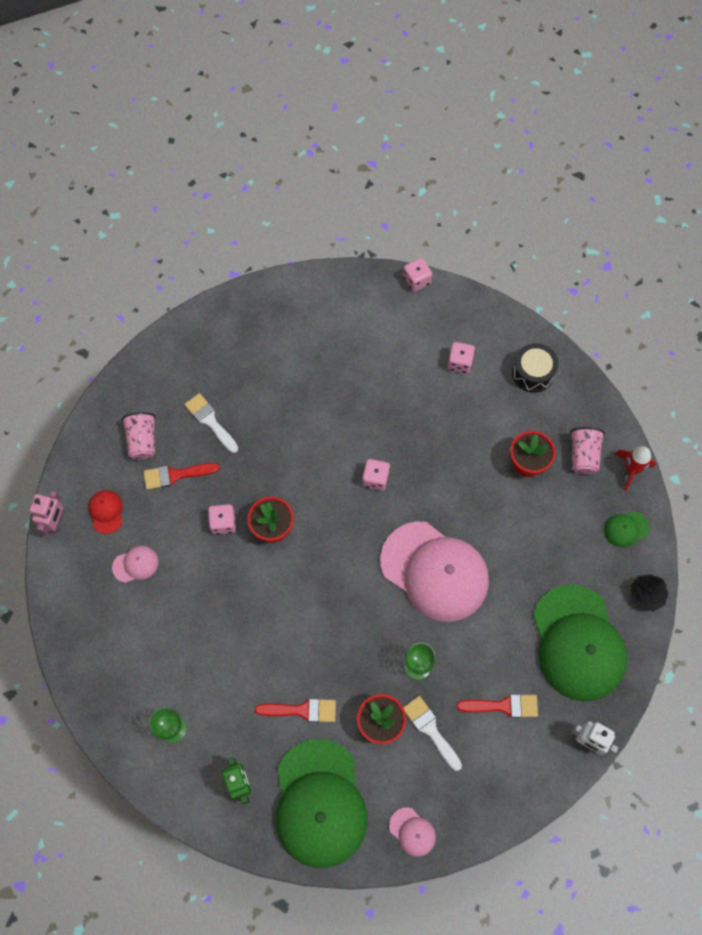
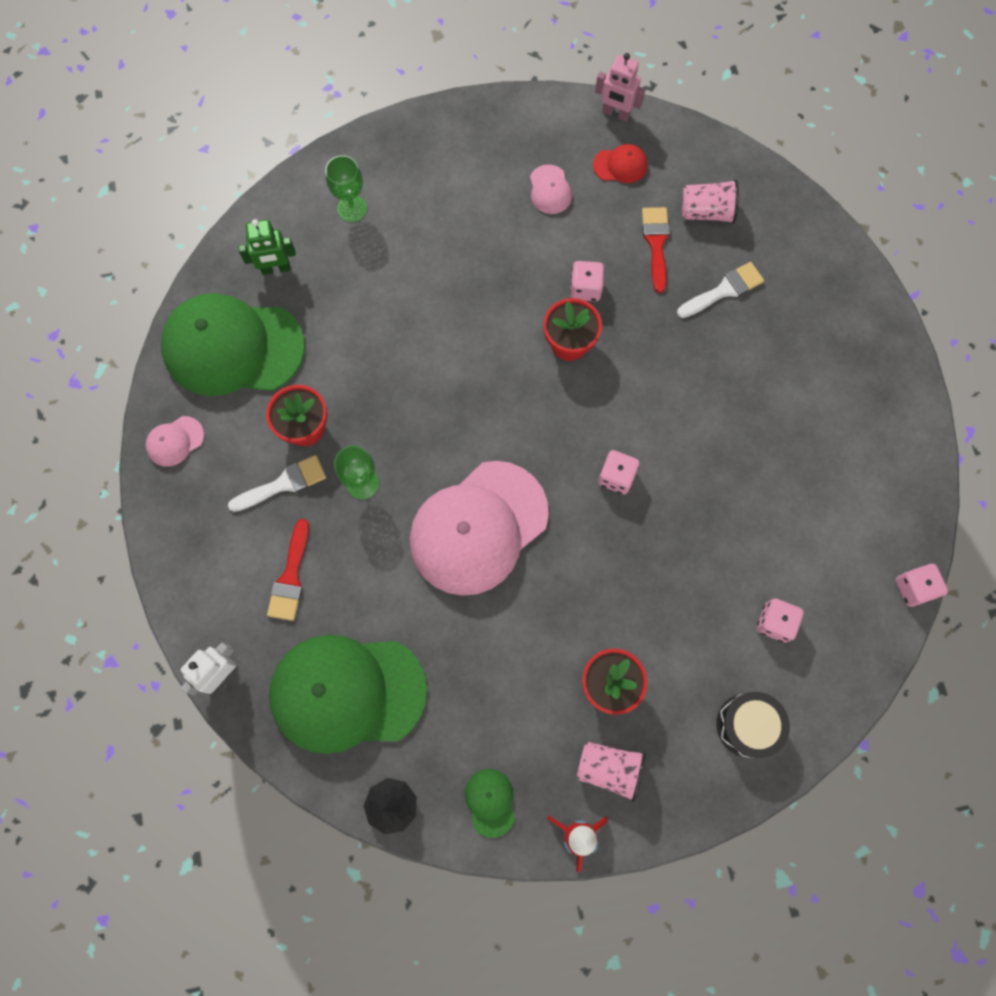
camera: 100 degrees right, 5 degrees up
red brush [255,699,336,722] -> none

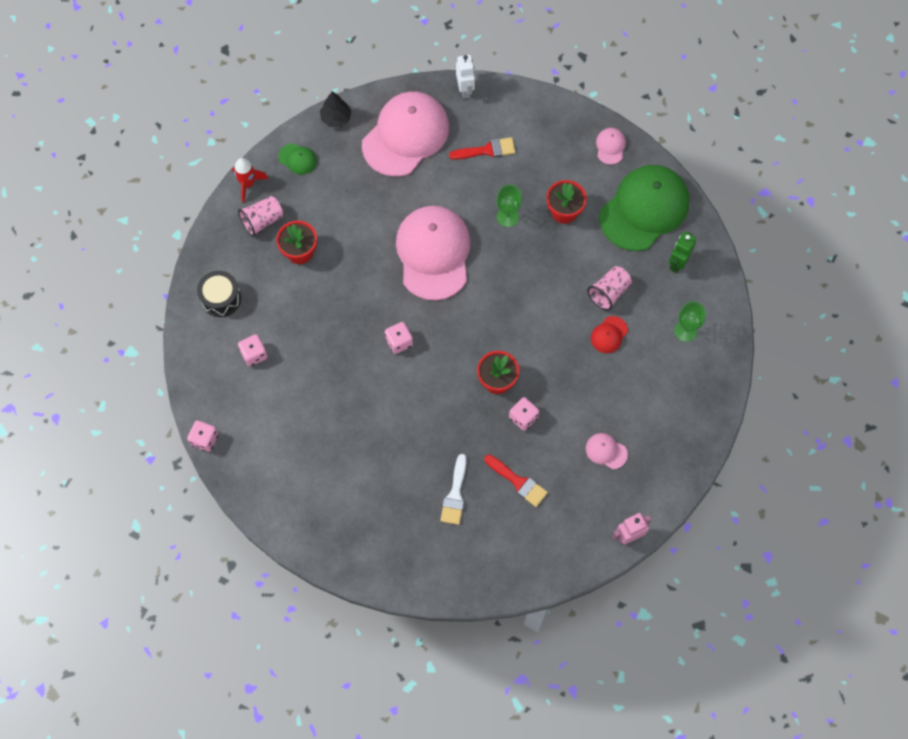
camera: 130 degrees right, 5 degrees down
white brush [228,455,326,512] -> none
red brush [267,519,309,621] -> red brush turned 120 degrees clockwise [449,137,516,160]
green cap [269,635,427,754] -> pink cap [362,92,449,177]
red cap [593,144,648,183] -> red cap moved to [591,316,628,353]
pink cup [682,179,739,224] -> pink cup moved to [587,266,632,311]

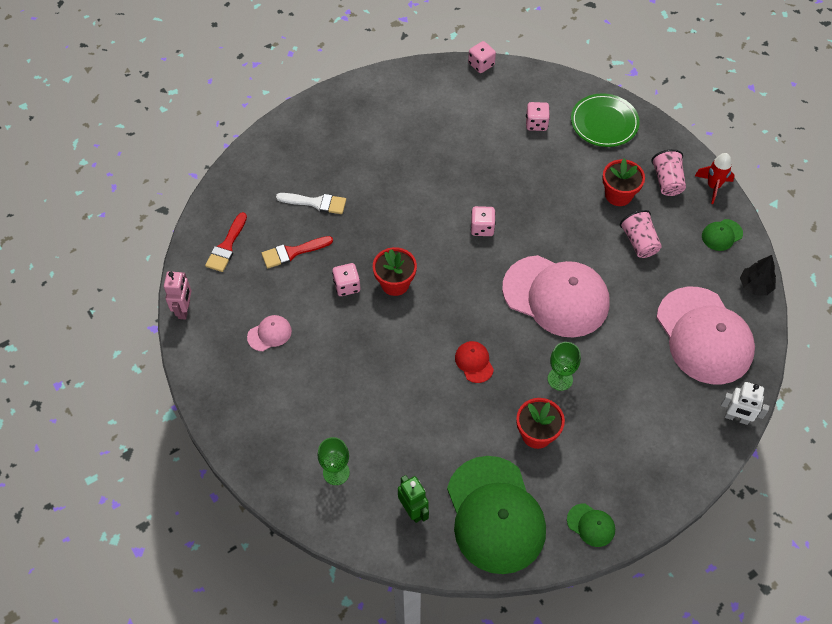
camera: 120 degrees right, 10 degrees down
black drum [197,271,241,317] -> green plate [571,93,640,147]
white brush [440,454,467,525] -> white brush turned 150 degrees clockwise [276,193,346,214]
red brush [449,137,516,160] -> red brush moved to [205,212,247,272]
pink cup [587,266,632,311] -> pink cup moved to [620,210,662,258]
red cap [591,316,628,353] -> red cap moved to [455,341,494,383]
pink cap [596,128,626,164] -> green cap [567,504,615,547]

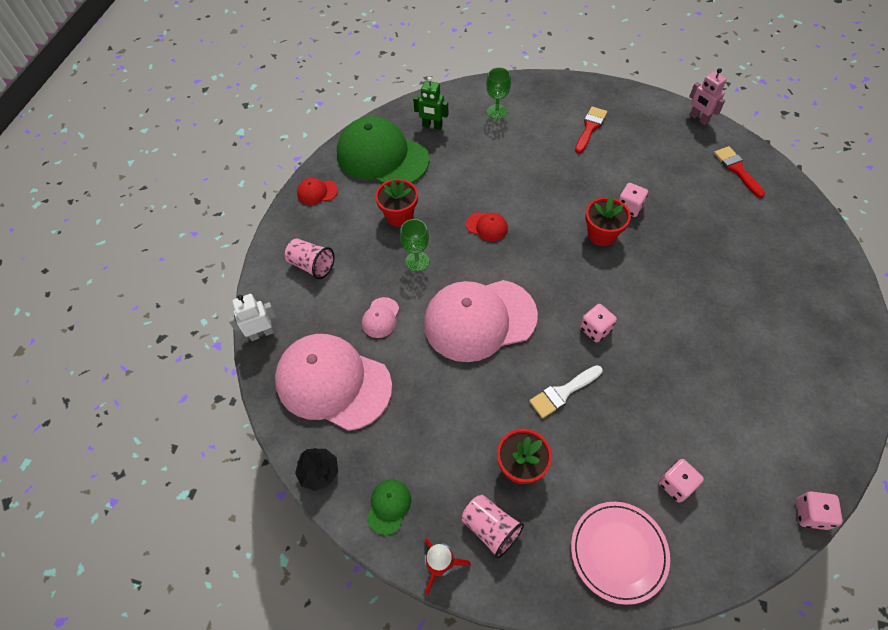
camera: 140 degrees right, 0 degrees up
pink cap [247,315,292,351] -> pink cap moved to [362,297,399,338]
red brush [261,236,333,268] -> red brush moved to [575,107,607,153]
white brush [276,193,346,214] -> white brush moved to [529,365,603,418]
green cap [567,504,615,547] -> red cap [297,178,338,205]
green plate [571,93,640,147] -> pink plate [571,502,670,605]
pink cup [620,210,662,258] -> pink cup moved to [285,238,334,279]

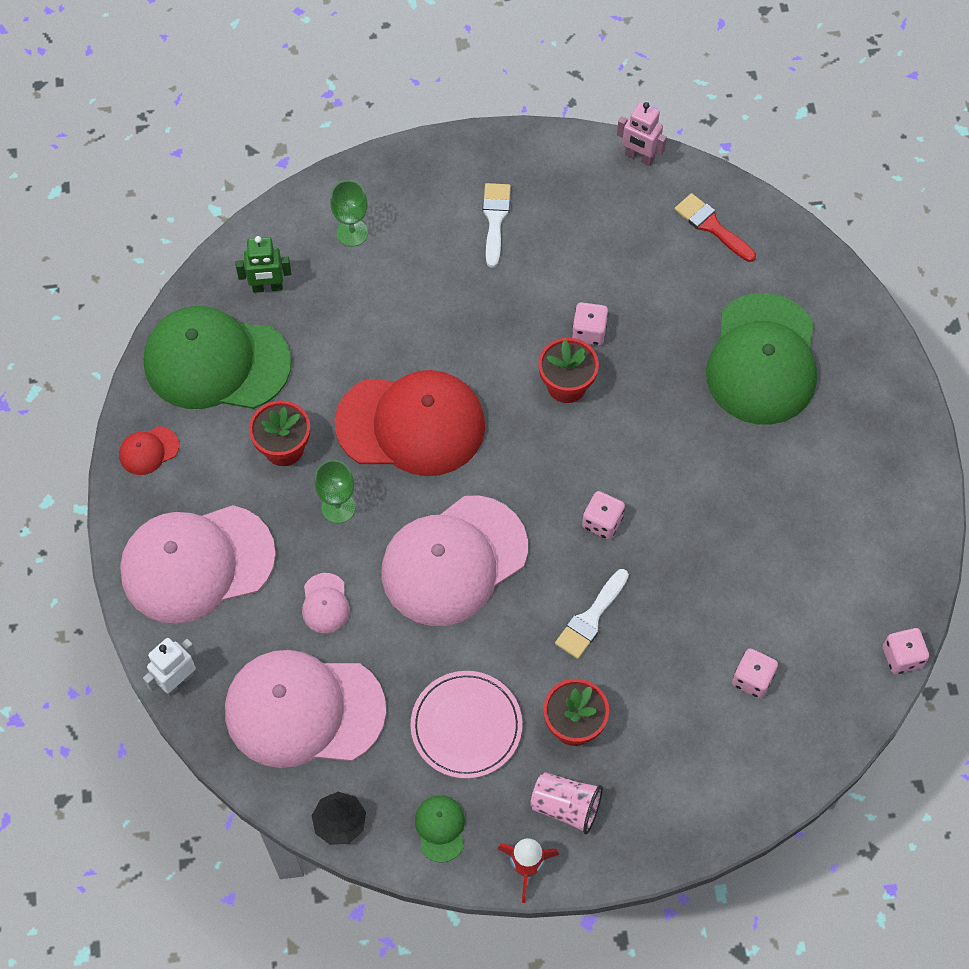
camera: 25 degrees left, 5 degrees up
pink cup [285,238,334,279] -> pink cap [120,505,276,624]
red cap [466,212,508,241] -> red cap [334,370,485,476], size x2.45
pink plate [571,502,670,605] -> pink plate moved to [411,671,522,779]
red brush [575,107,607,153] -> white brush [483,183,511,268]
none -> green cap [706,293,817,425]

